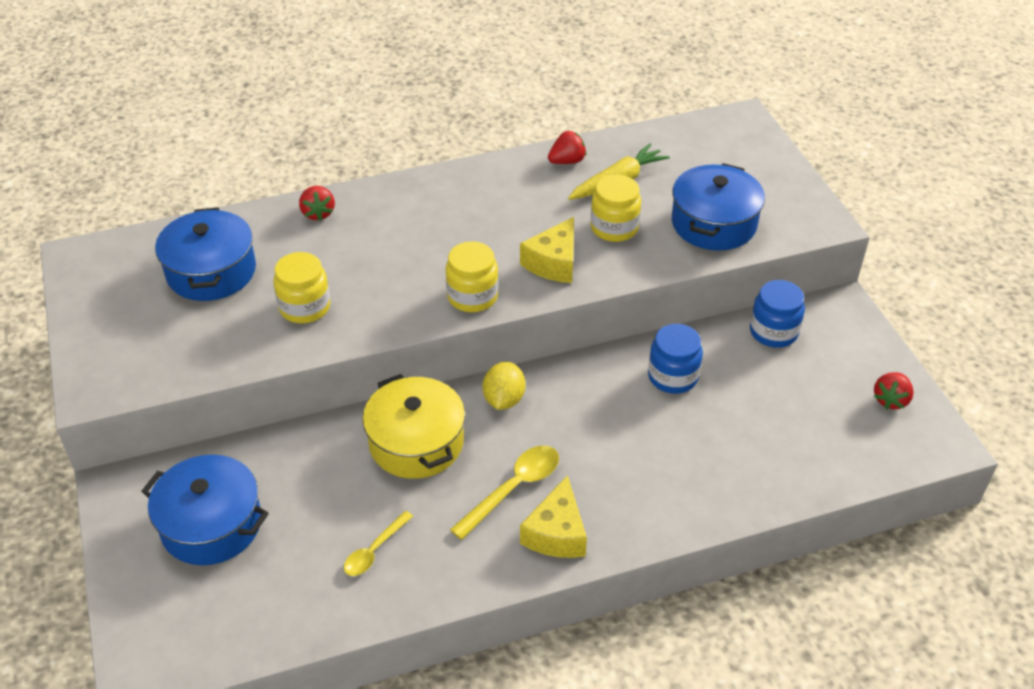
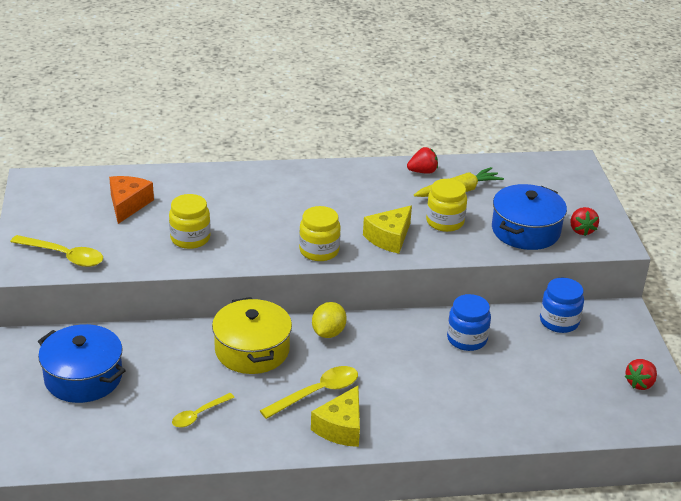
camera: 10 degrees right, 10 degrees down
blue pot [155,207,256,301] -> orange cheese [109,176,154,224]
red strawberry [299,186,335,221] -> red strawberry moved to [570,207,599,236]
none -> yellow spoon [10,235,103,267]

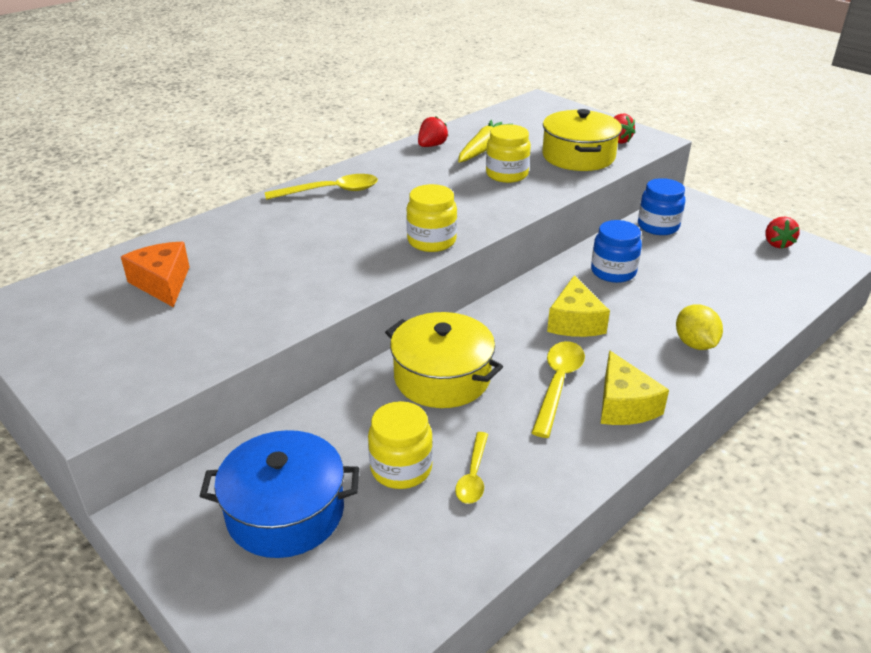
camera: 35 degrees left, 0 degrees up
yellow spoon [10,235,103,267] -> yellow spoon moved to [265,174,378,200]
yellow jar [169,194,211,249] -> yellow jar moved to [368,401,433,489]
yellow lemon [312,302,347,338] -> yellow lemon moved to [676,304,723,350]
yellow cheese [363,206,412,254] -> yellow cheese moved to [547,275,610,337]
blue pot [492,184,567,250] -> yellow pot [542,109,622,171]

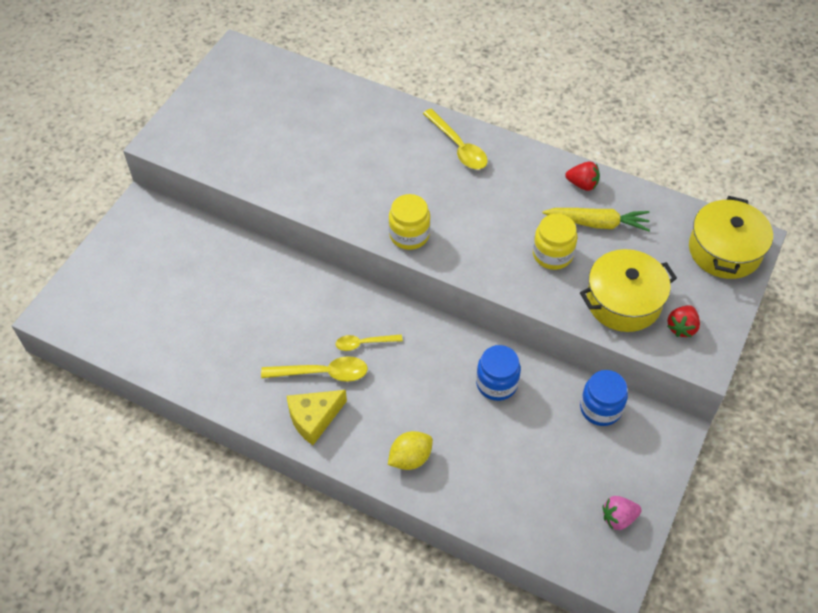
camera: 70 degrees right, 20 degrees up
orange cheese [121,242,189,307] -> none
blue pot [200,430,359,558] -> none
yellow jar [368,401,433,489] -> none
yellow pot [385,312,503,408] -> yellow pot moved to [689,196,773,279]
yellow spoon [455,432,488,504] -> yellow spoon moved to [335,334,403,351]
yellow cheese [547,275,610,337] -> none
red strawberry [766,217,800,248] -> pink strawberry [603,496,642,530]

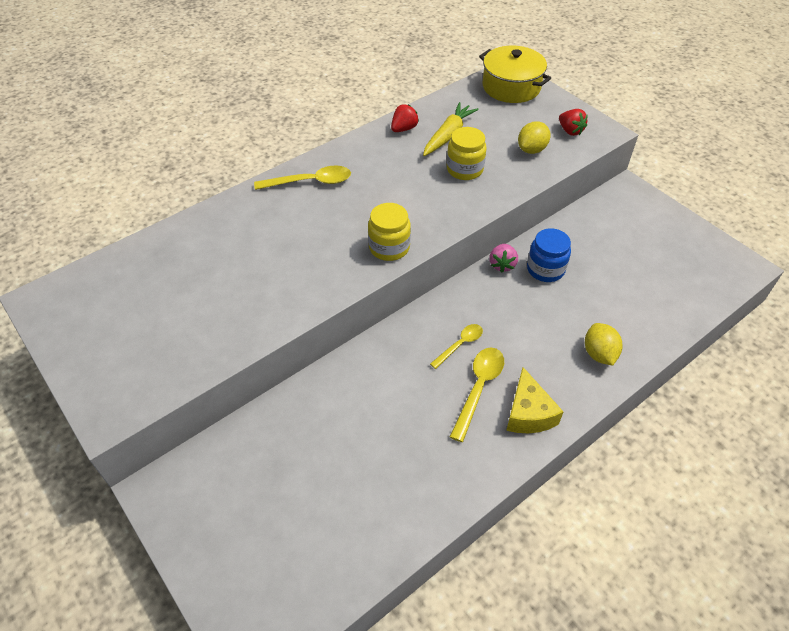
camera: 65 degrees left, 5 degrees down
yellow spoon [335,334,403,351] -> yellow spoon turned 150 degrees counterclockwise [430,324,483,369]
yellow pot [580,249,677,332] -> yellow lemon [518,121,551,154]
blue jar [580,370,628,426] -> none
pink strawberry [603,496,642,530] -> pink strawberry moved to [489,244,518,273]

